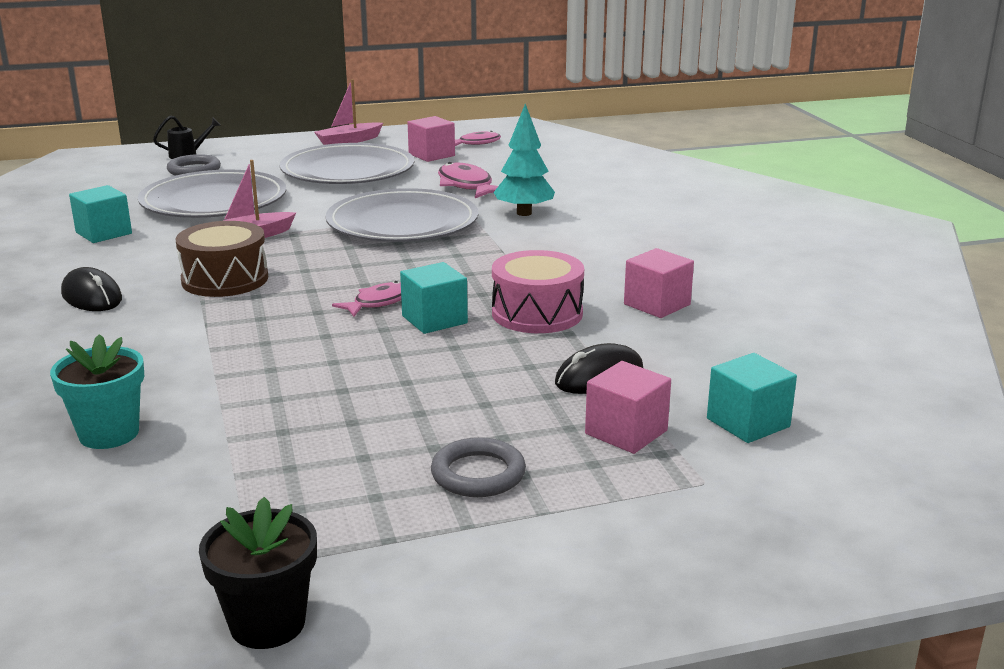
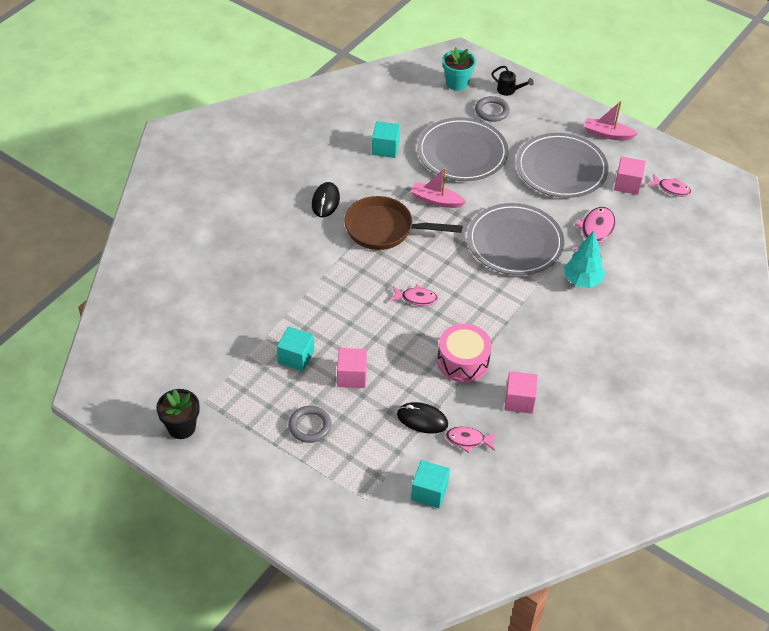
camera: 50 degrees right, 25 degrees up
turquoise flower pot [50,334,144,449] -> turquoise flower pot moved to [442,47,476,91]
brown drum [176,221,268,297] -> brown pan [344,196,462,250]
turquoise cube [400,262,468,334] -> turquoise cube moved to [277,326,314,371]
pink cube [585,361,671,454] -> pink cube moved to [337,348,367,388]
none -> pink fish [446,427,497,453]

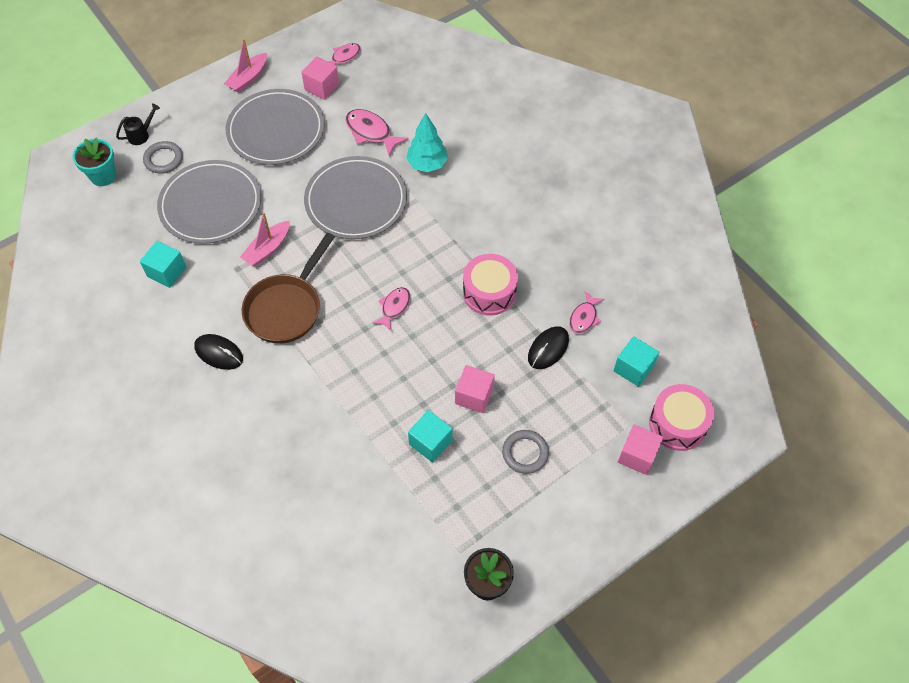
camera: 70 degrees left, 10 degrees up
pink cube [504,371,538,414] -> pink cube moved to [618,424,663,475]
none -> pink drum [649,384,714,451]

